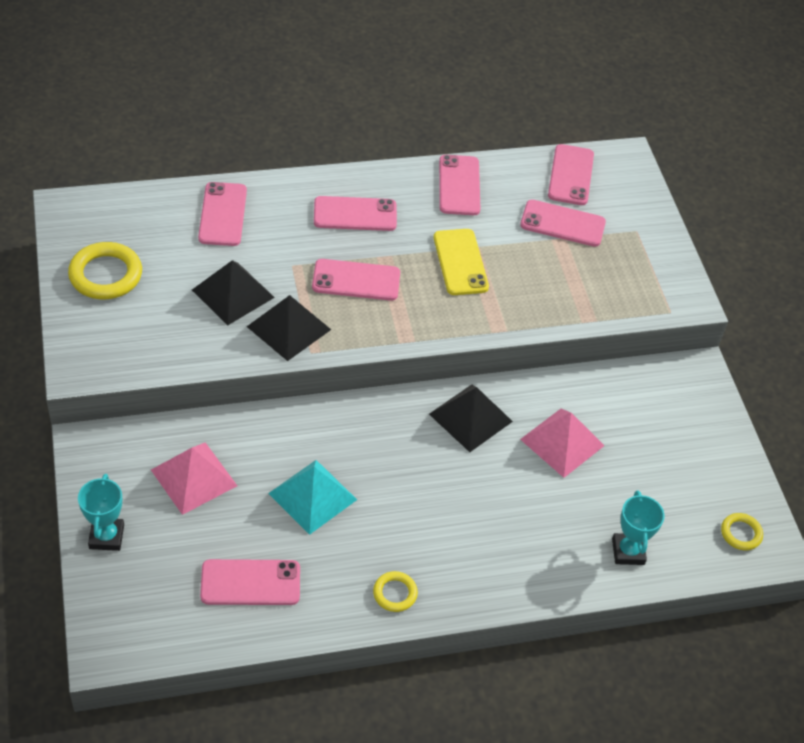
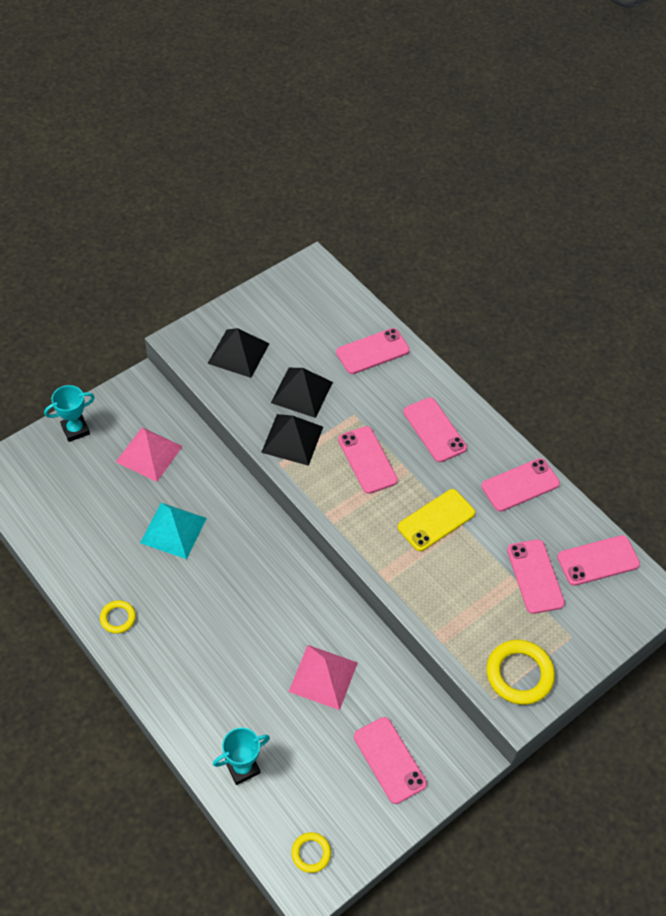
camera: 65 degrees right, 5 degrees up
yellow ring [68,242,142,299] -> yellow ring moved to [487,640,555,705]
pink phone [200,559,300,605] -> pink phone moved to [354,717,427,804]
black pyramid [429,384,513,452] -> black pyramid moved to [207,328,269,378]

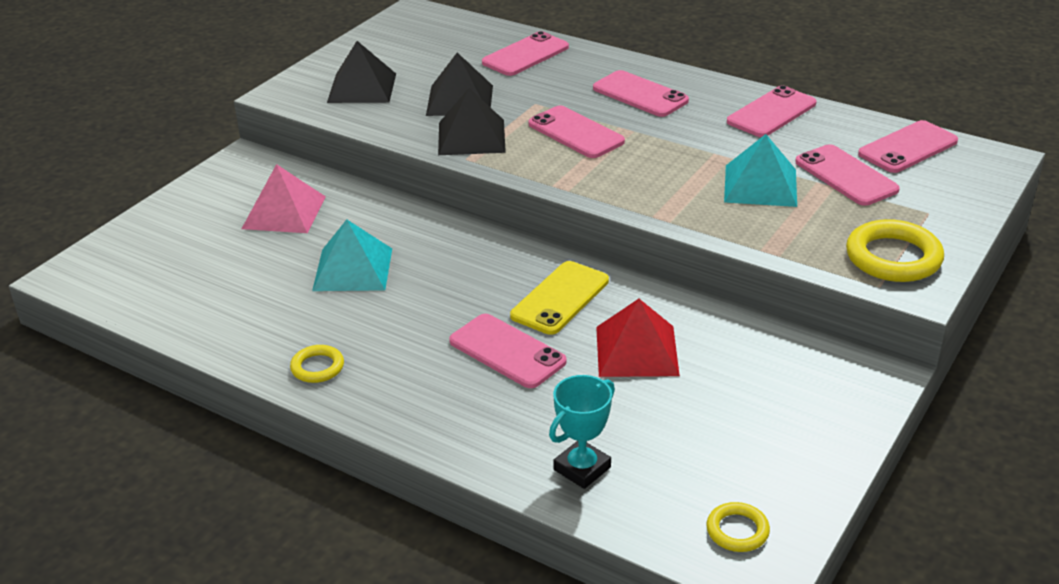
camera: 15 degrees left, 20 degrees down
turquoise trophy [44,385,95,442] -> none
pink pyramid [289,645,358,710] -> red pyramid [596,299,680,377]
pink phone [354,717,427,804] -> pink phone moved to [449,314,567,388]
yellow phone [398,489,475,551] -> yellow phone moved to [510,261,609,335]
none -> turquoise pyramid [724,134,797,207]

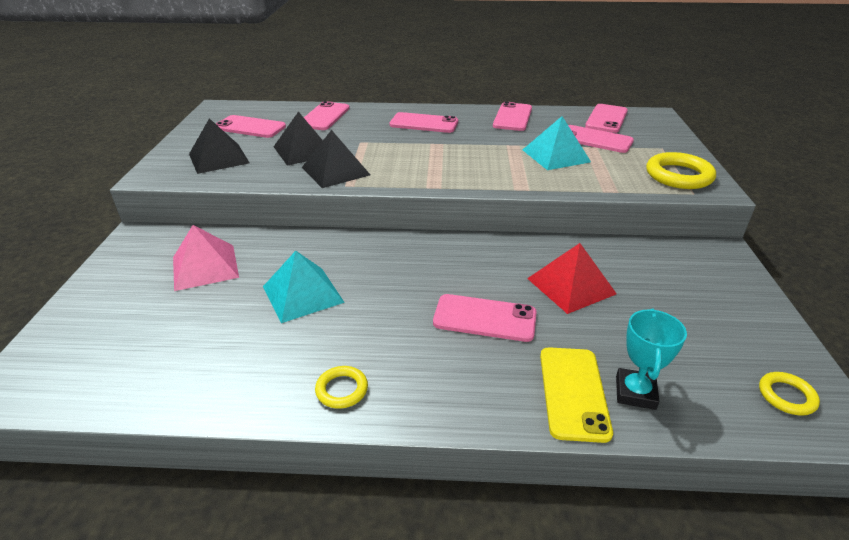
camera: 30 degrees left, 0 degrees up
yellow phone [510,261,609,335] -> yellow phone moved to [540,347,613,443]
pink phone [529,106,625,158] -> pink phone moved to [216,115,286,138]

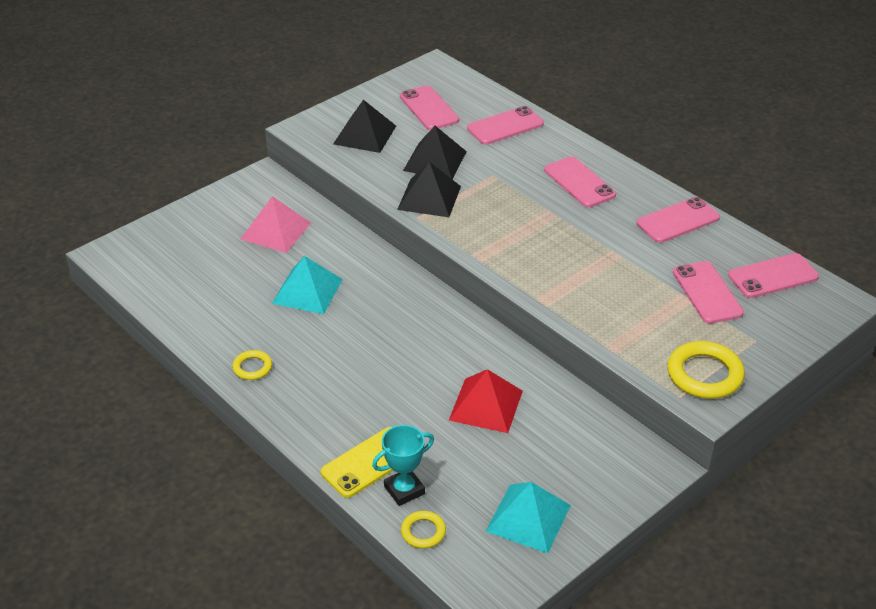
camera: 45 degrees right, 5 degrees up
pink phone [433,294,537,342] -> none
turquoise pyramid [523,116,591,170] -> turquoise pyramid moved to [485,482,571,553]
yellow ring [759,372,820,416] -> yellow ring moved to [401,511,446,548]

